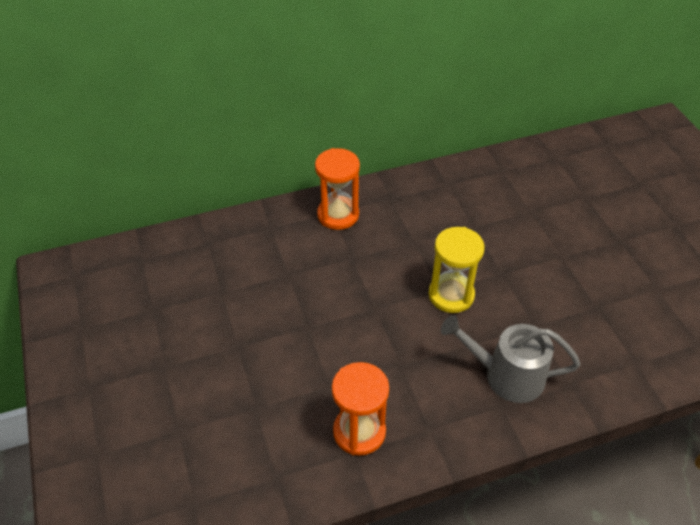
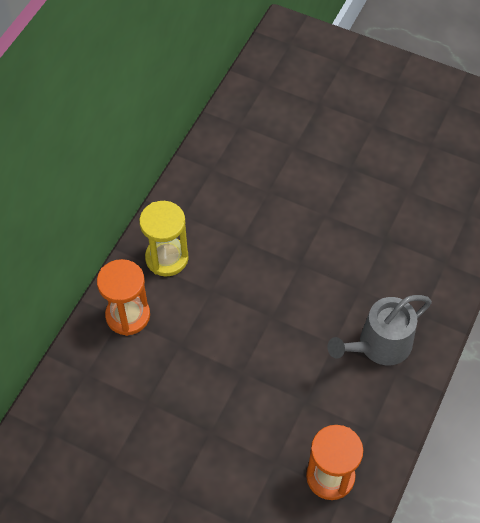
camera: 45 degrees left, 10 degrees up
yellow hourglass [429,227,485,313] -> yellow hourglass moved to [139,201,189,276]

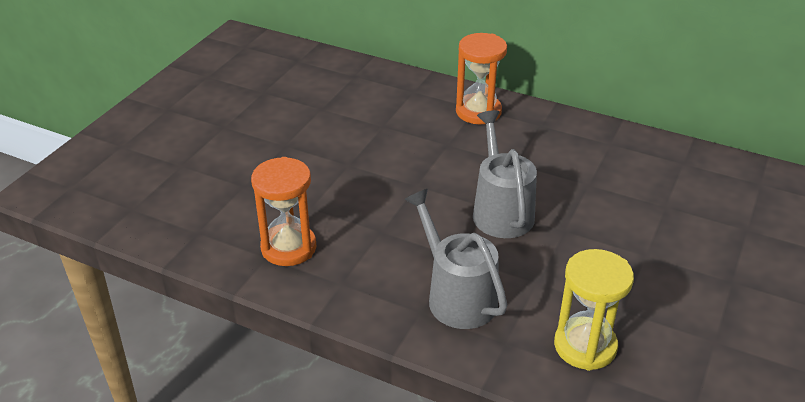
camera: 90 degrees right, 20 degrees down
yellow hourglass [139,201,189,276] -> yellow hourglass moved to [554,249,634,371]
none -> grey watering can [473,110,537,238]

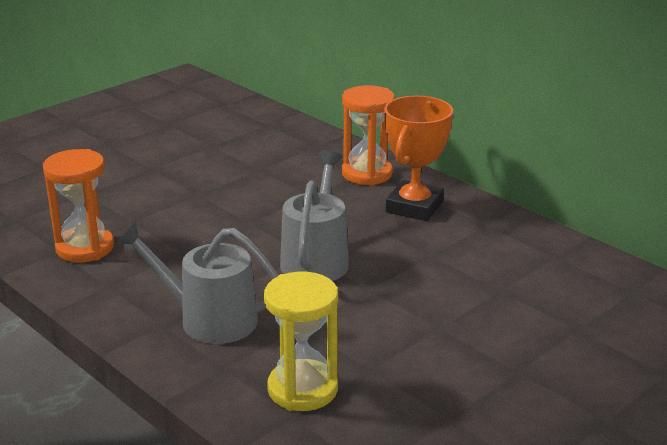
camera: 20 degrees right, 10 degrees down
grey watering can [404,189,507,329] -> grey watering can turned 60 degrees counterclockwise [116,222,278,344]
none -> orange trophy [384,96,453,221]

